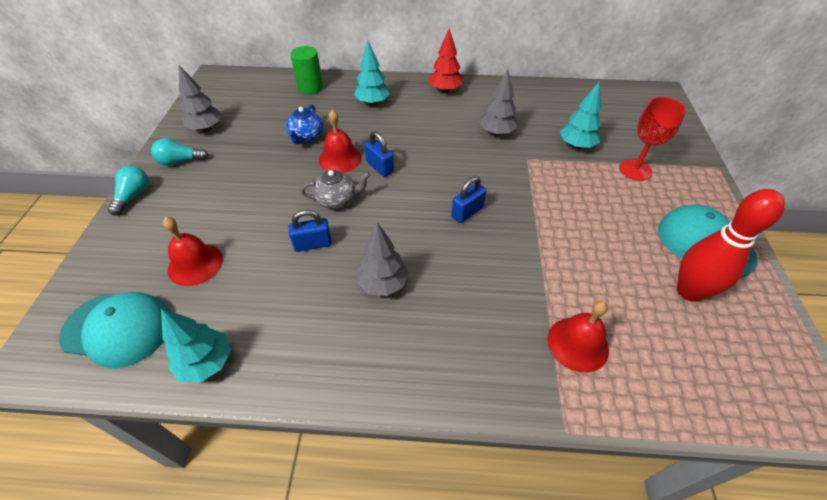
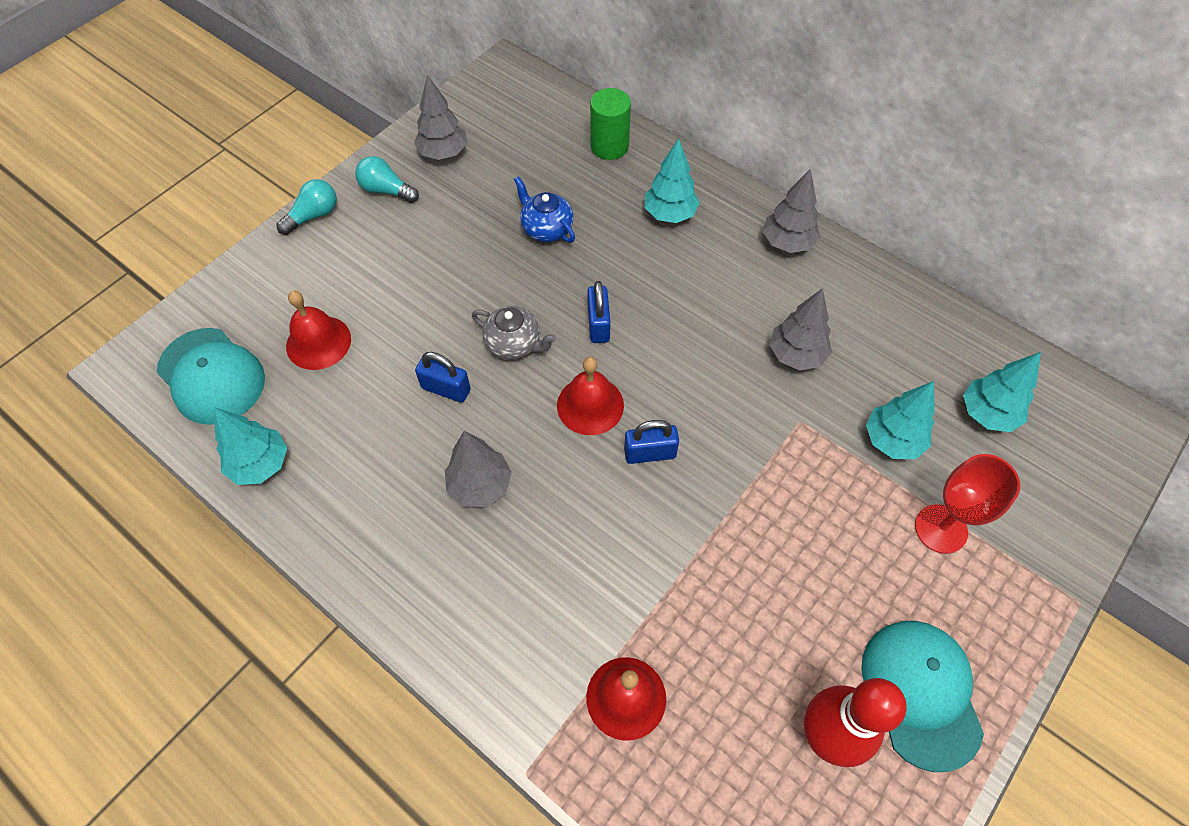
camera: 35 degrees right, 10 degrees up
blue teapot [286,105,323,144] -> blue teapot turned 90 degrees clockwise [514,176,575,243]
red bell [319,110,362,173] -> red bell moved to [557,357,624,435]
red tree [428,29,463,93] -> grey tree [763,168,820,253]
none -> turquoise tree [963,352,1041,432]

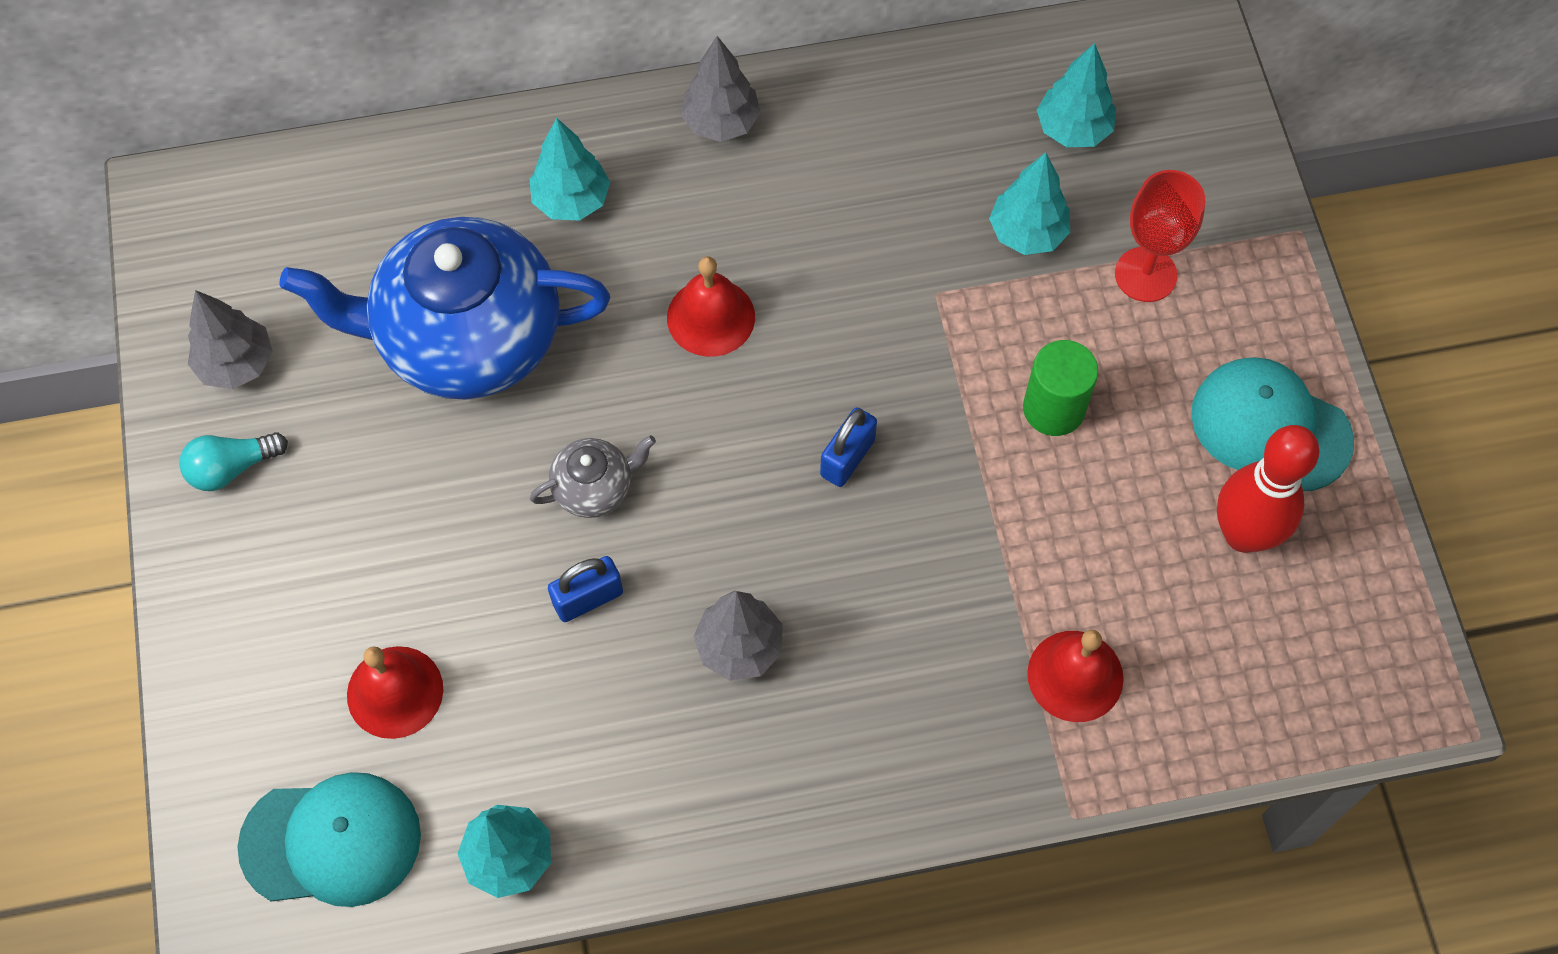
camera: 50 degrees left, 5 degrees up
turquoise light bulb [277,179,337,235] -> none
blue teapot [514,176,575,243] -> blue teapot [279,217,610,400], size x2.36
red bell [557,357,624,435] -> red bell moved to [667,256,755,357]
blue padlock [587,281,610,343] -> none
green cylinder [590,88,631,160] -> green cylinder moved to [1023,340,1098,436]
grey tree [770,288,832,370] -> none

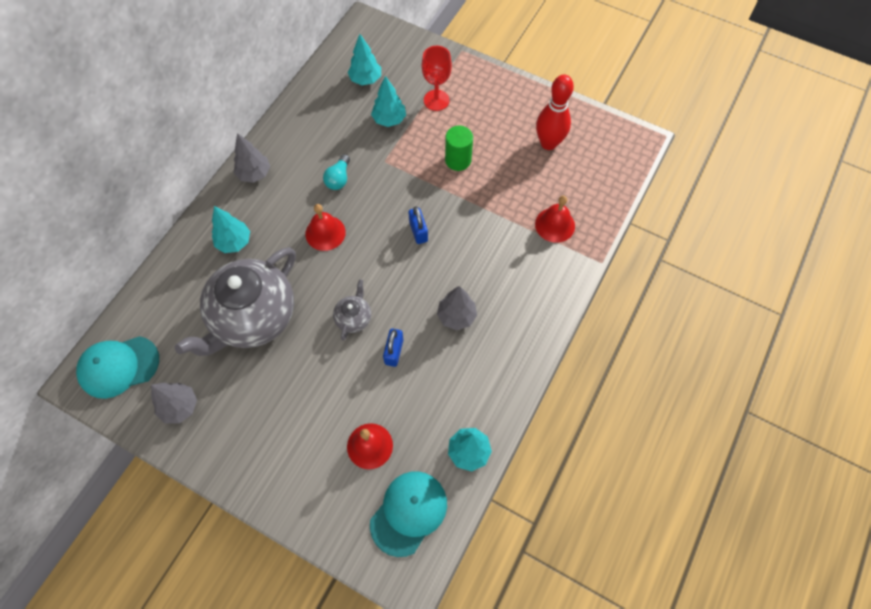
camera: 50 degrees left, 0 degrees up
turquoise light bulb [179,432,288,491] -> turquoise light bulb moved to [323,154,350,190]
blue teapot [279,217,610,400] -> grey teapot [174,247,296,356]
turquoise cap [1191,357,1354,492] -> turquoise cap moved to [76,336,159,399]

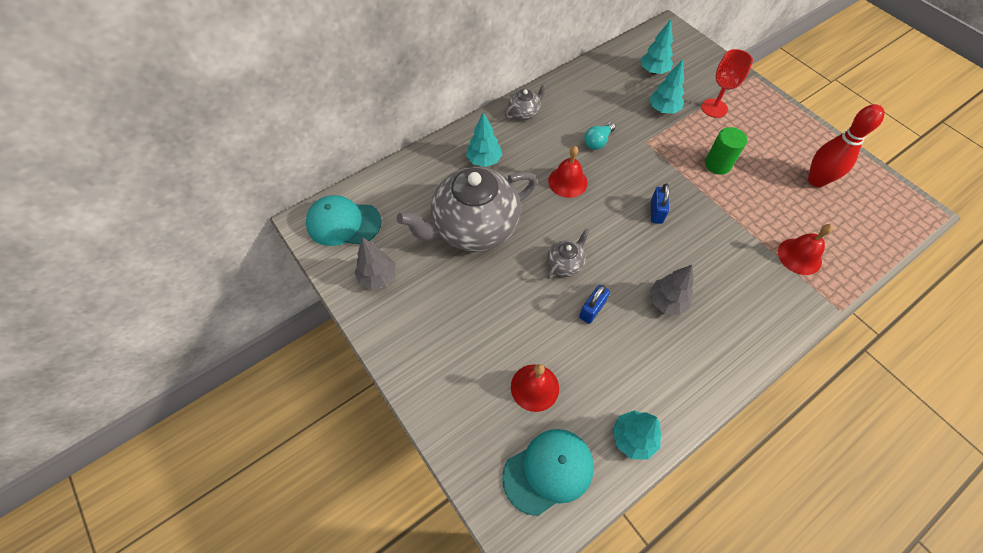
camera: 25 degrees right, 5 degrees down
grey tree [234,133,270,183] -> grey teapot [505,82,548,120]

